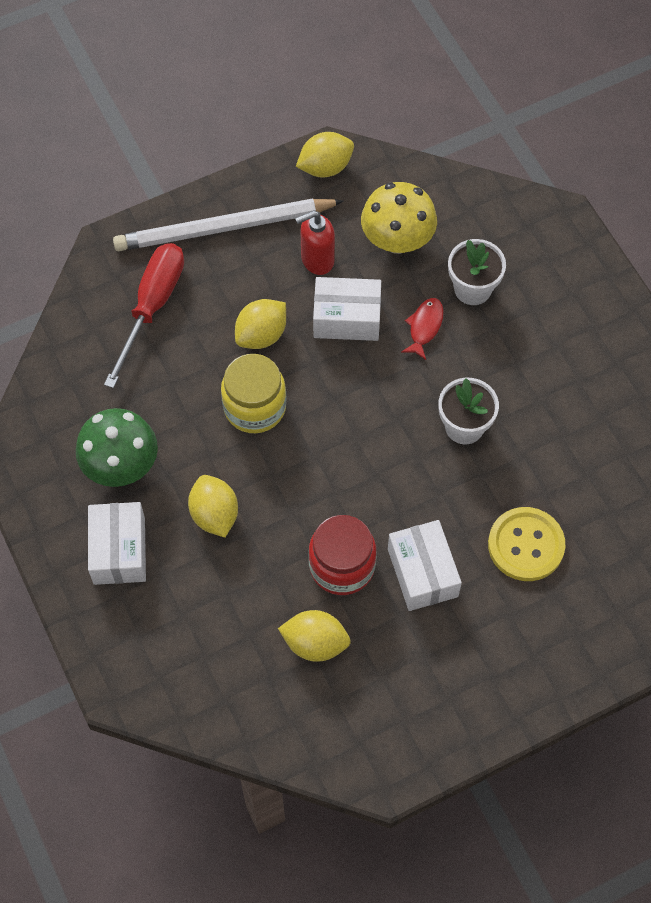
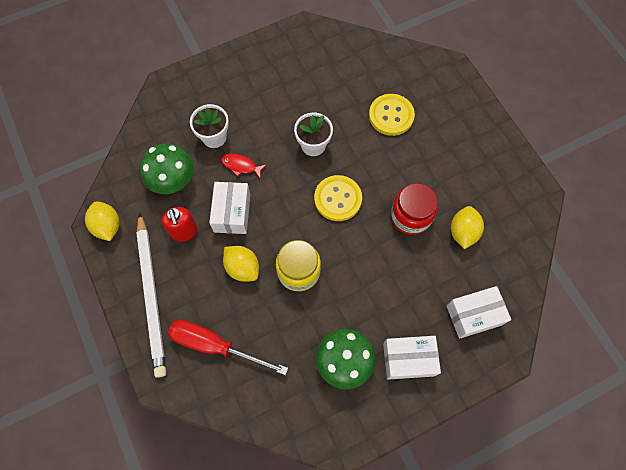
camera: 90 degrees left, 5 degrees up
yellow lemon [188,475,238,538] -> none
yellow mushroom [361,182,437,254] -> green mushroom [140,143,194,194]
white box [388,520,462,611] -> white box moved to [447,286,511,339]
none -> yellow button [314,175,362,221]

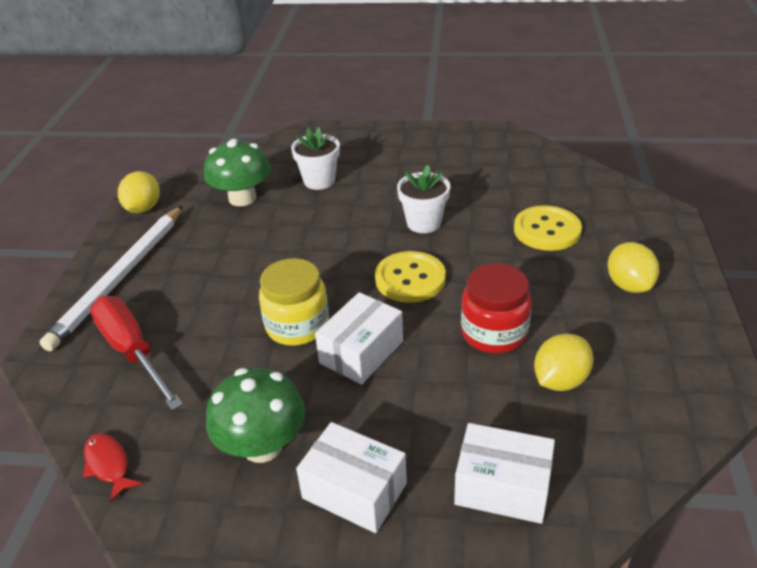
camera: 35 degrees right, 30 degrees down
red soap dispenser [162,207,198,242] -> none
white box [209,182,251,234] -> white box moved to [315,292,403,385]
red fish [221,153,266,179] -> red fish moved to [83,433,142,502]
yellow lemon [223,246,259,282] -> yellow lemon moved to [608,242,660,293]

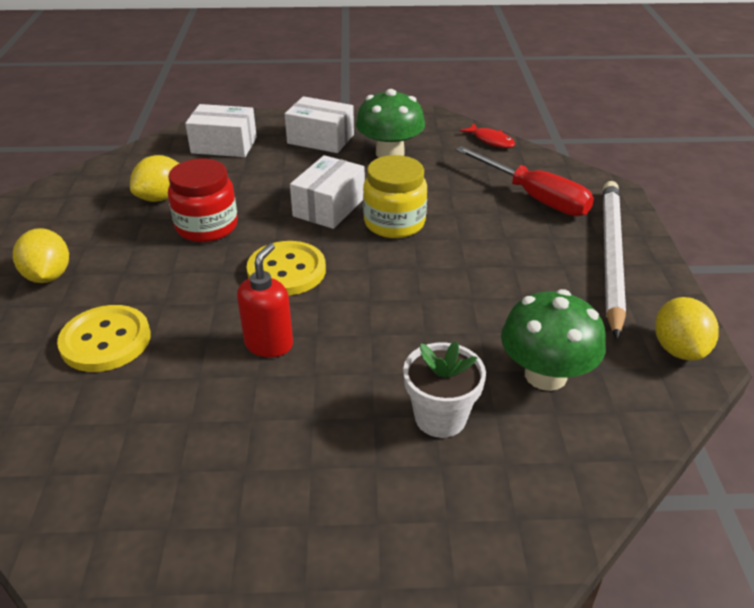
camera: 170 degrees right, 0 degrees up
white flower pot [397,165,450,233] -> red soap dispenser [237,243,293,357]

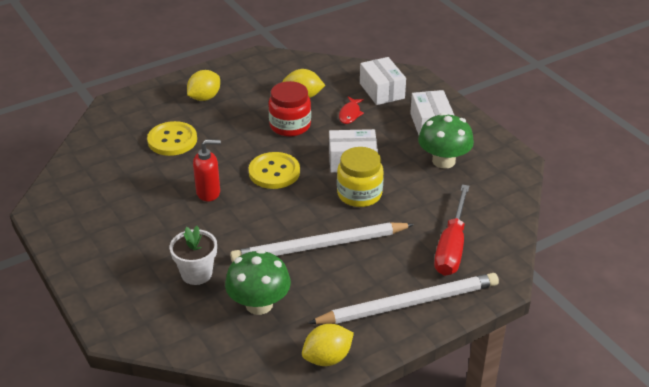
camera: 60 degrees right, 0 degrees up
red fish [460,123,515,148] -> red fish moved to [339,97,364,124]
none -> white pencil [230,222,414,262]

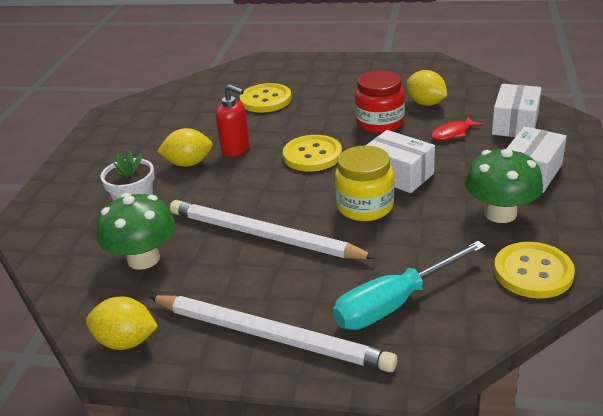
camera: 45 degrees right, 5 degrees down
yellow lemon [187,70,220,101] -> yellow lemon moved to [157,128,213,167]
red screwdriver [434,184,469,276] -> turquoise screwdriver [333,241,486,330]
none -> yellow button [494,242,575,298]

